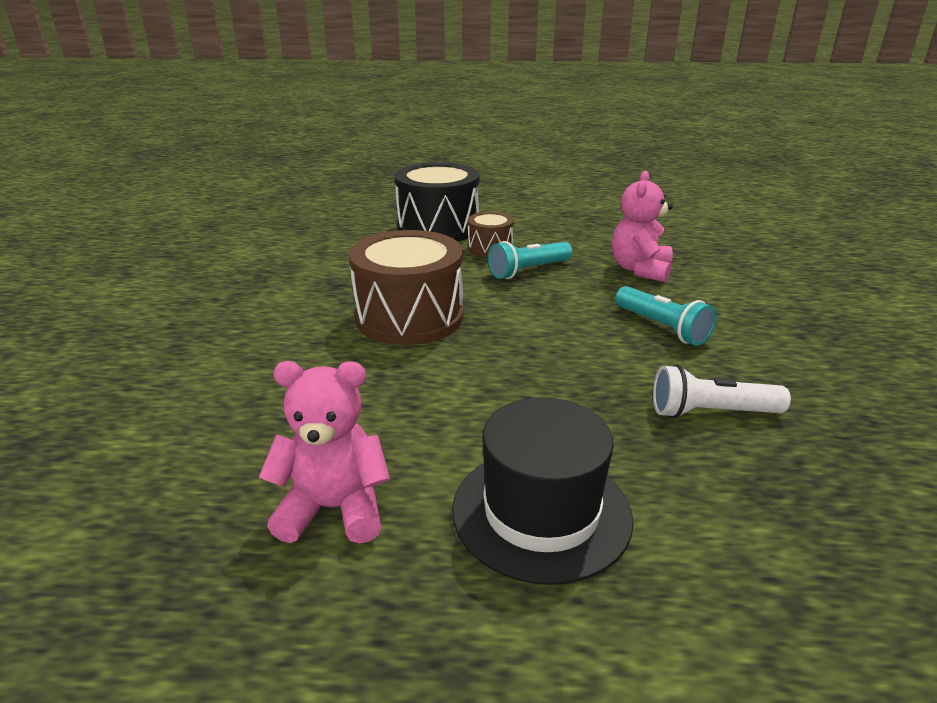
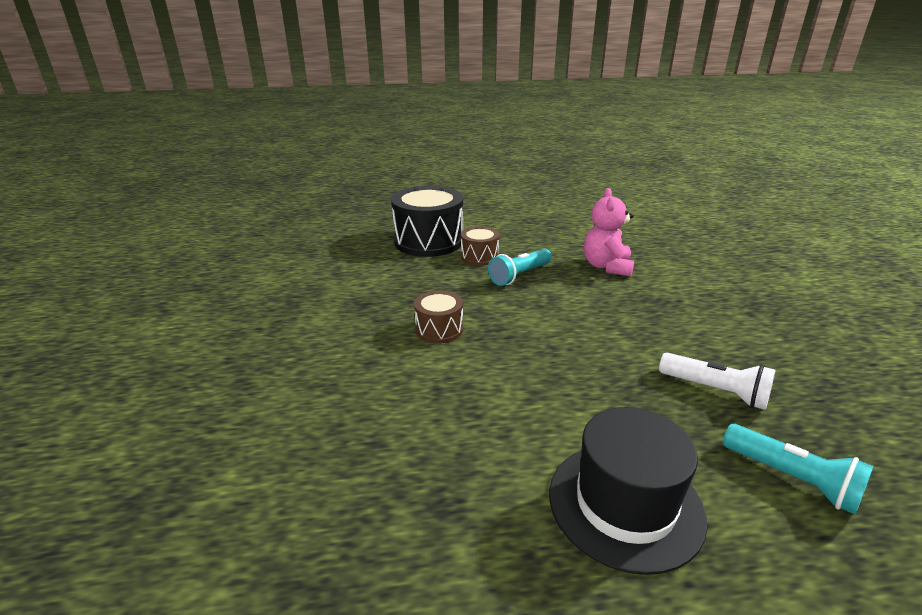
camera: 10 degrees left, 0 degrees up
pink teddy bear [259,361,390,544] -> none
brown drum [349,230,463,345] -> brown drum [414,290,463,343], size x0.52
turquoise flashlight [615,286,717,346] -> turquoise flashlight moved to [723,424,874,514]
white flashlight [653,365,791,418] -> white flashlight turned 135 degrees counterclockwise [659,353,776,410]

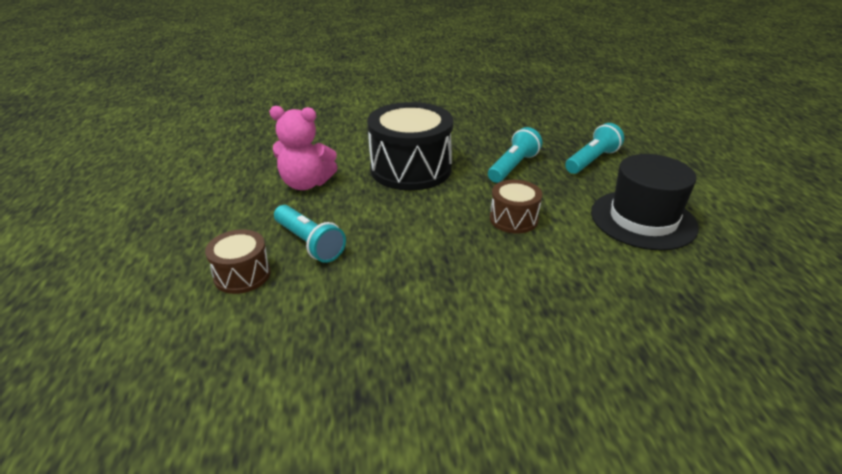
camera: 90 degrees left, 5 degrees up
black drum [391,186,463,257] -> black drum moved to [367,102,453,190]
brown drum [414,290,463,343] -> brown drum moved to [490,180,542,234]
white flashlight [659,353,776,410] -> turquoise flashlight [488,127,542,183]

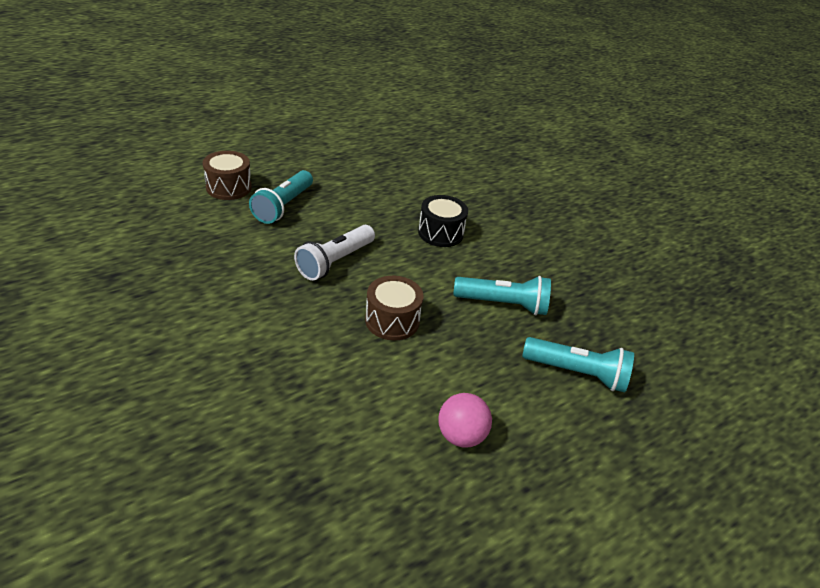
camera: 60 degrees right, 5 degrees up
pink teddy bear [269,106,338,190] -> none
black drum [367,102,453,190] -> black drum [418,195,468,247], size x0.52
black hat [591,154,699,250] -> pink ball [438,393,492,448]
none -> white flashlight [294,225,375,281]

